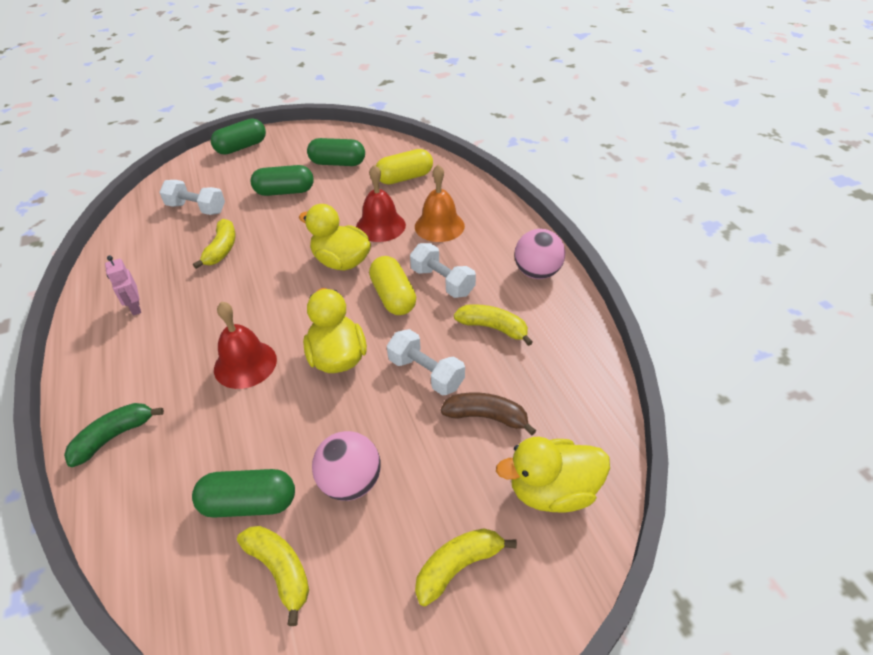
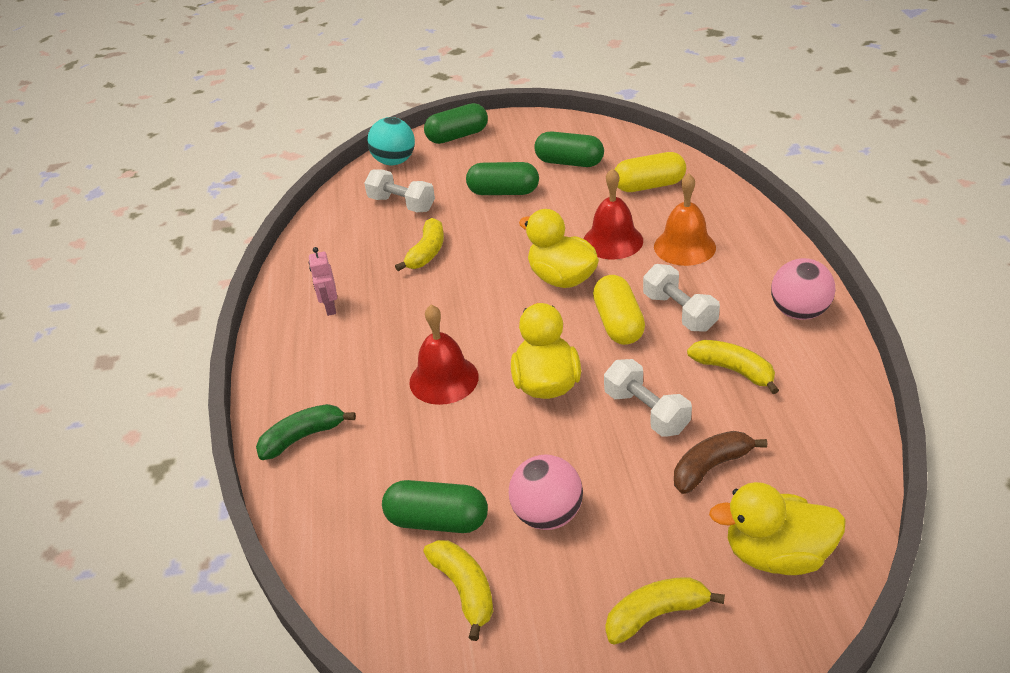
camera: 15 degrees right, 5 degrees down
brown banana [441,393,536,435] -> brown banana turned 60 degrees counterclockwise [674,431,767,494]
none -> turquoise ball [367,117,415,165]

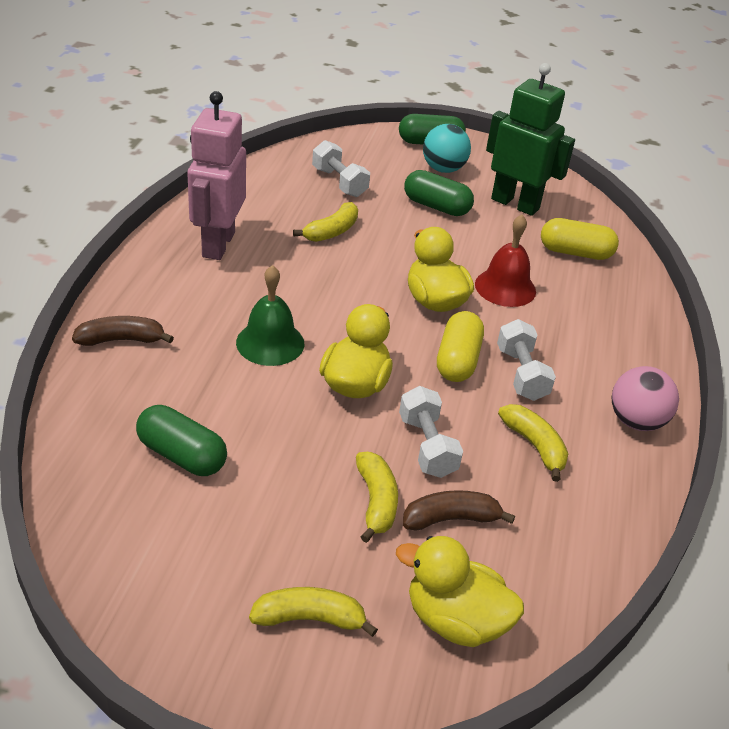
camera: 15 degrees right, 0 degrees up
green banana [256,404,356,460] -> brown banana [72,316,174,346]
pink robot [309,247,337,316] -> pink robot [187,91,246,260], size x2.28
turquoise ball [367,117,415,165] -> turquoise ball moved to [423,124,471,173]
red bell [409,305,479,405] -> green bell [236,265,304,366]
yellow banana [423,540,493,641] -> yellow banana moved to [356,452,398,543]
pink ball [509,454,583,530] -> none
green capsule [534,132,604,167] -> green robot [486,63,575,216]
orange bell [654,173,716,266] -> none

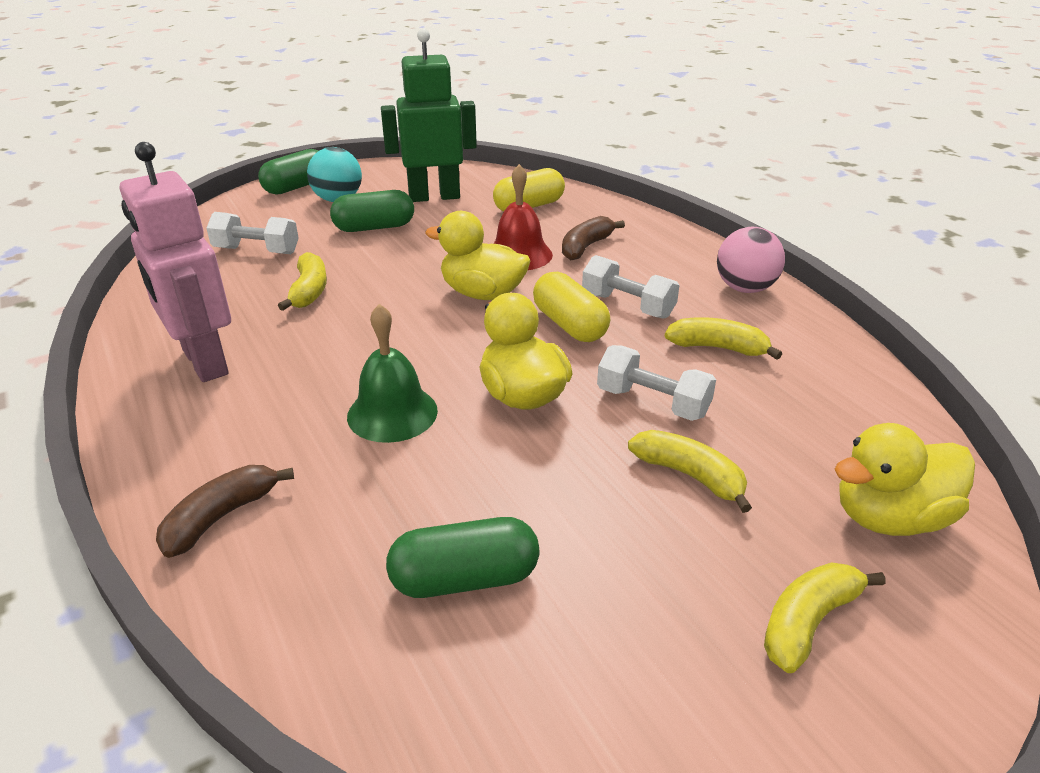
camera: 40 degrees left, 5 degrees down
brown banana [403,490,515,531] -> brown banana moved to [562,216,625,260]

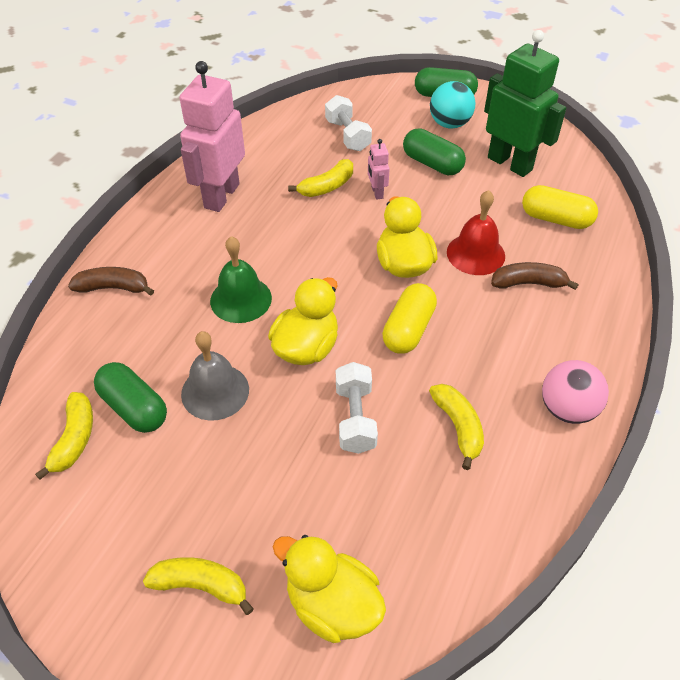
camera: 55 degrees right, 15 degrees up
white dumbbell [582,255,680,319] -> none
yellow banana [628,430,752,513] -> yellow banana moved to [35,392,93,480]
none -> grey bell [181,331,249,421]
none -> pink robot [368,139,390,200]

